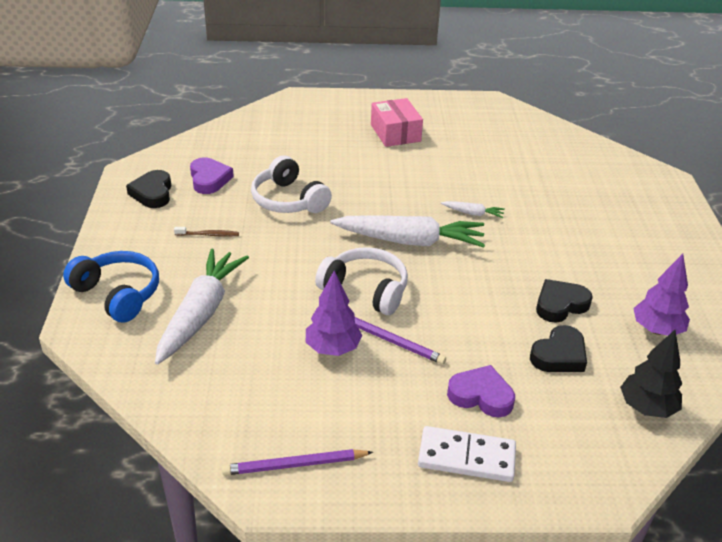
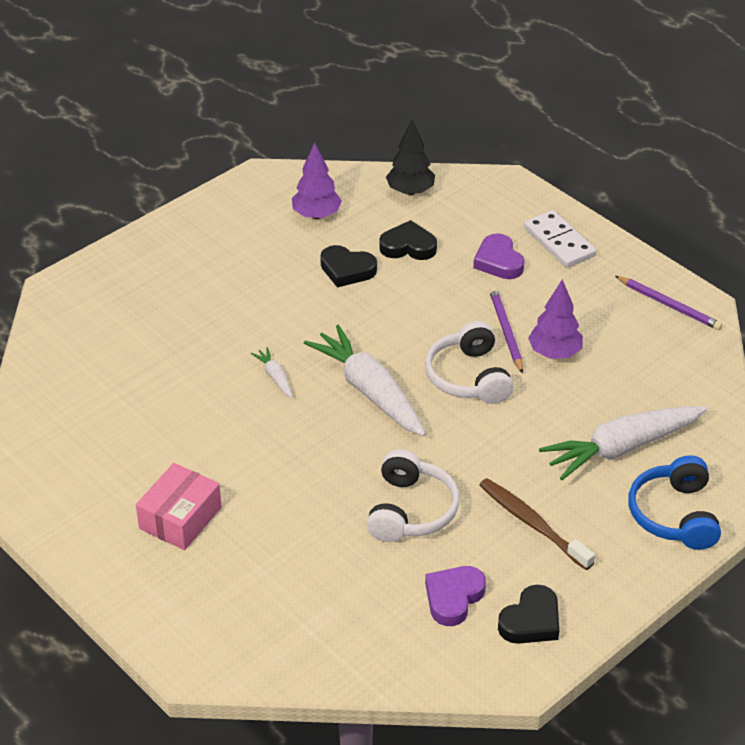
camera: 130 degrees left, 5 degrees up
brown toothbrush [174,227,239,237] -> brown toothbrush [479,478,595,570], size x1.88

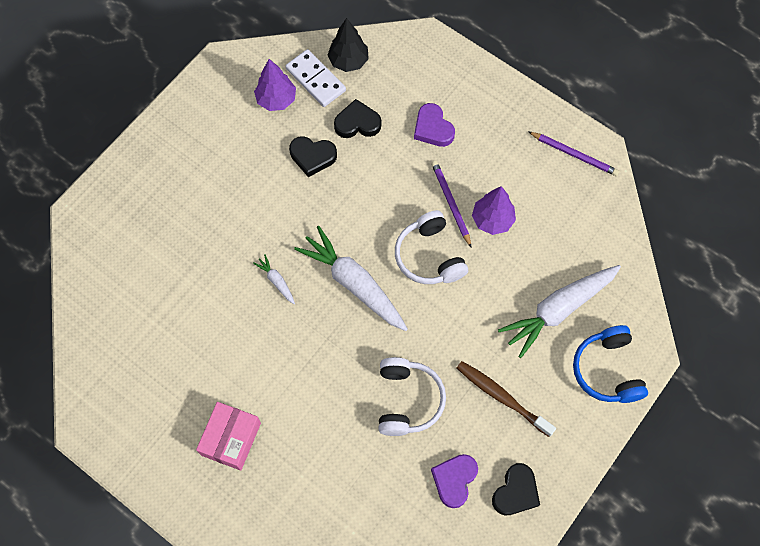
camera: 10 degrees left, 25 degrees up
white domino [524,210,596,268] -> white domino moved to [286,49,346,107]

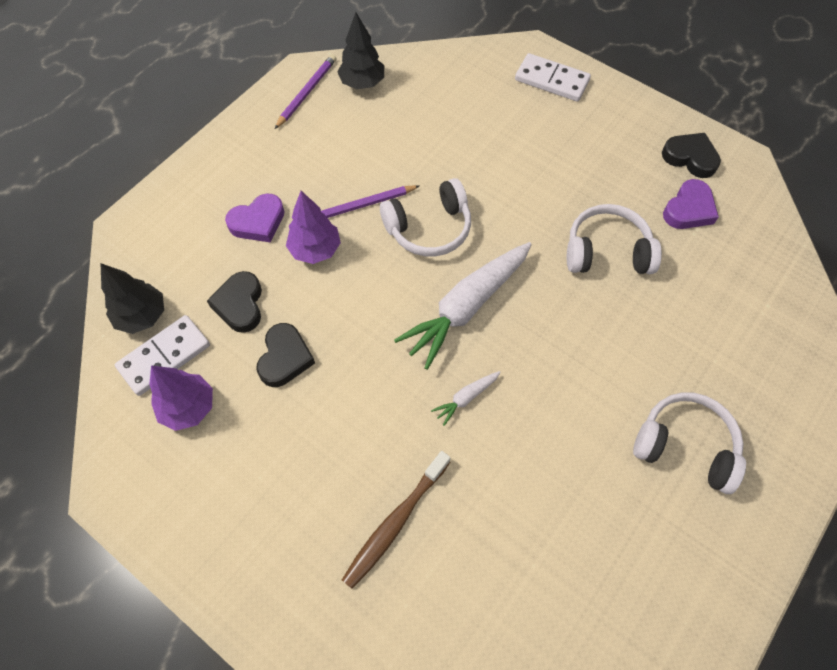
camera: 90 degrees left, 5 degrees down
pink box [196,402,261,471] -> white headphones [633,392,746,494]
purple heart [431,454,478,508] -> purple heart turned 75 degrees counterclockwise [663,179,719,229]
brown toothbrush [457,361,556,437] -> brown toothbrush moved to [342,451,450,589]
purple tree [472,186,516,235] -> purple tree moved to [286,191,341,264]
white carrot [498,265,621,358] -> none
blue headphones [573,325,648,403] -> white domino [515,53,591,102]
none -> black tree [337,12,384,89]

